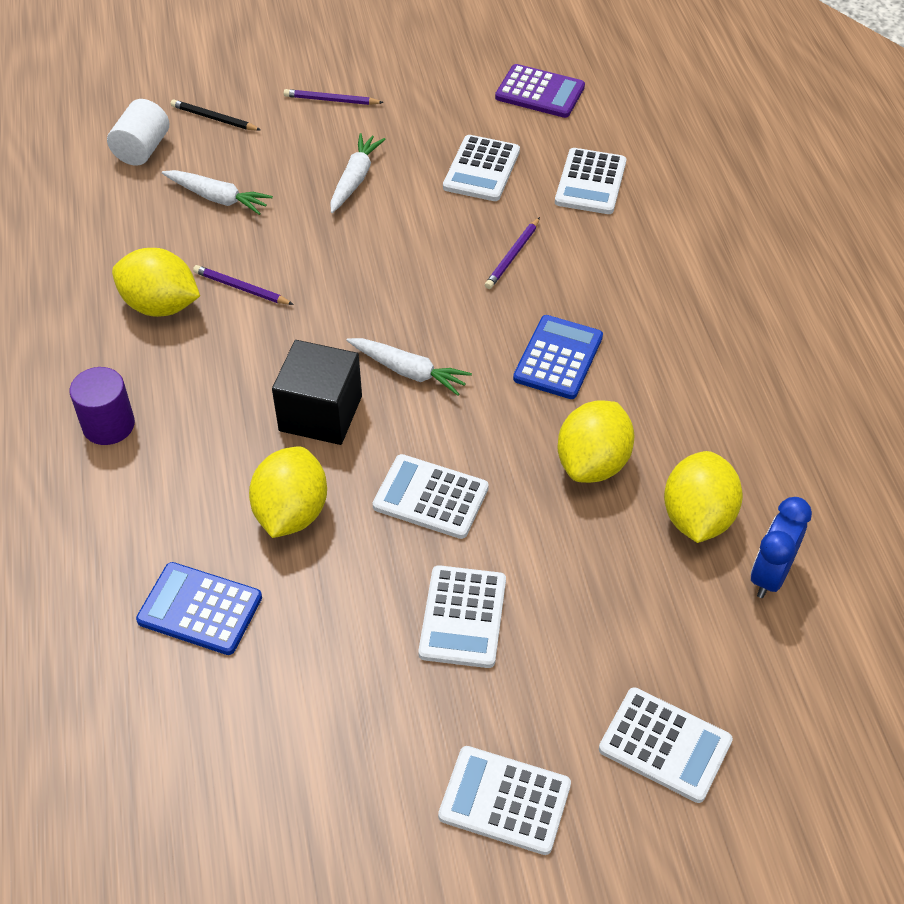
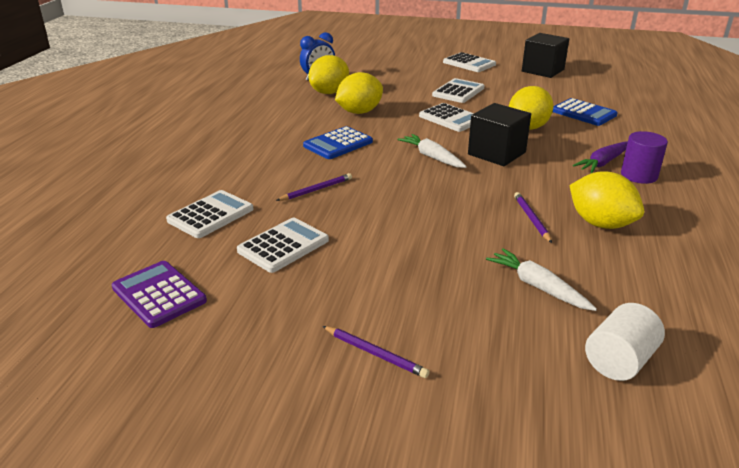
camera: 155 degrees left, 20 degrees down
black pencil [170,99,261,131] -> none
purple pencil [193,265,294,305] -> purple pencil turned 150 degrees counterclockwise [514,192,552,243]
white carrot [331,133,386,213] -> none
white calculator [599,687,733,803] -> none
none -> black cube [522,33,569,78]
none -> purple carrot [573,141,628,173]

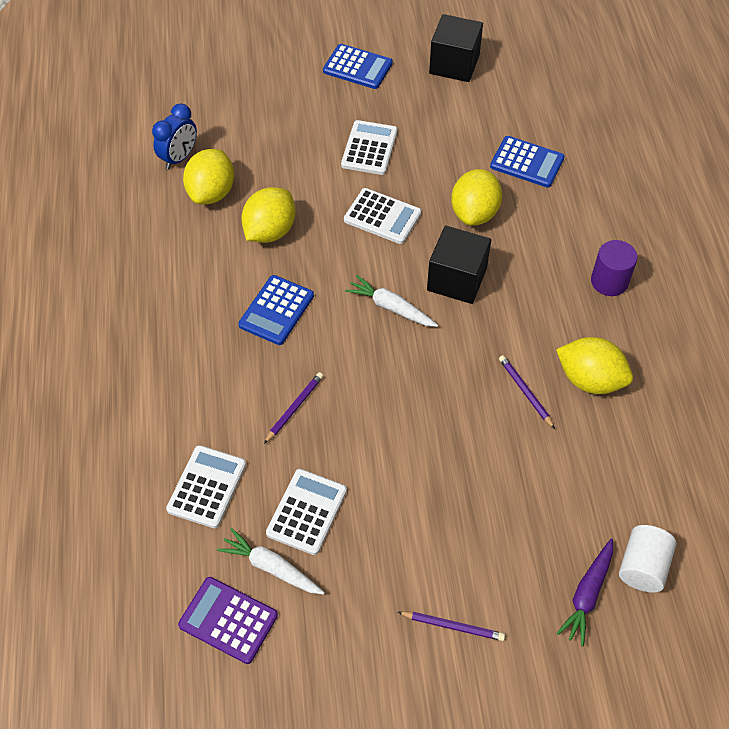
camera: 20 degrees left, 25 degrees up
white calculator [443,52,496,72] -> blue calculator [323,44,393,89]
white carrot [486,248,597,311] -> white carrot moved to [217,528,325,594]
purple carrot [573,141,628,173] -> purple carrot moved to [556,538,613,646]

